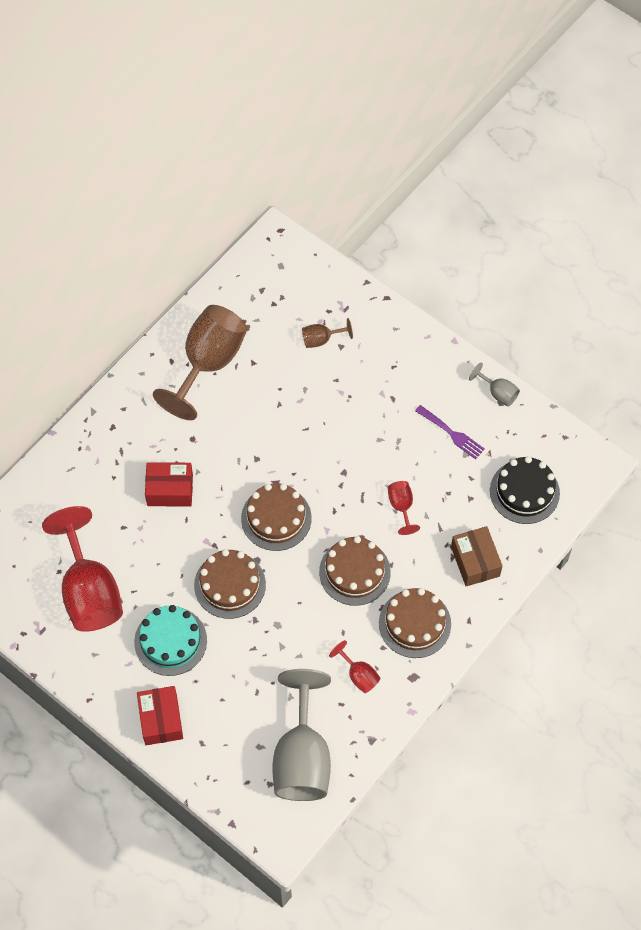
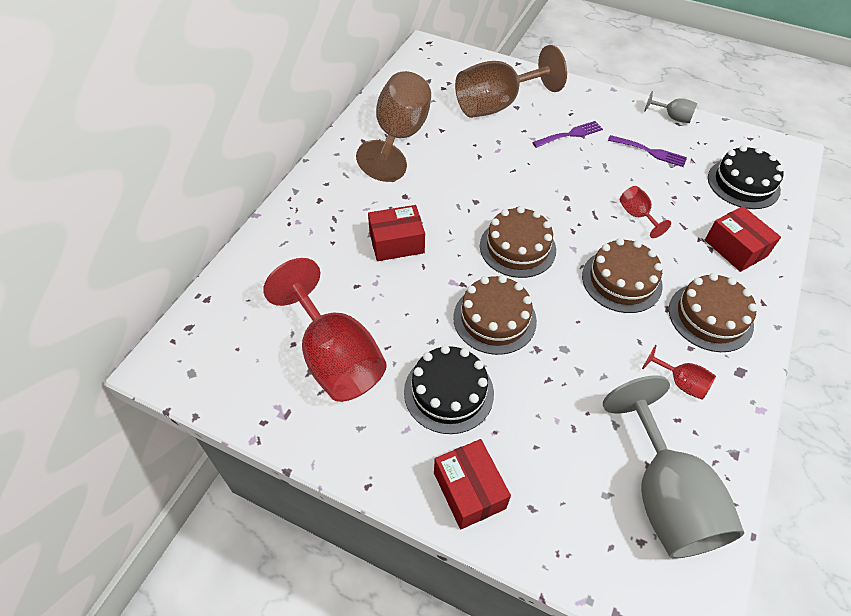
camera: 15 degrees left, 10 degrees down
turquoise cake [134,605,207,676] -> black cake [404,345,494,434]
brown goblet [302,318,353,348] -> brown goblet [455,45,567,118], size x2.26
brown box [451,526,502,586] -> red box [705,206,781,272]
none -> purple fork [532,121,603,148]

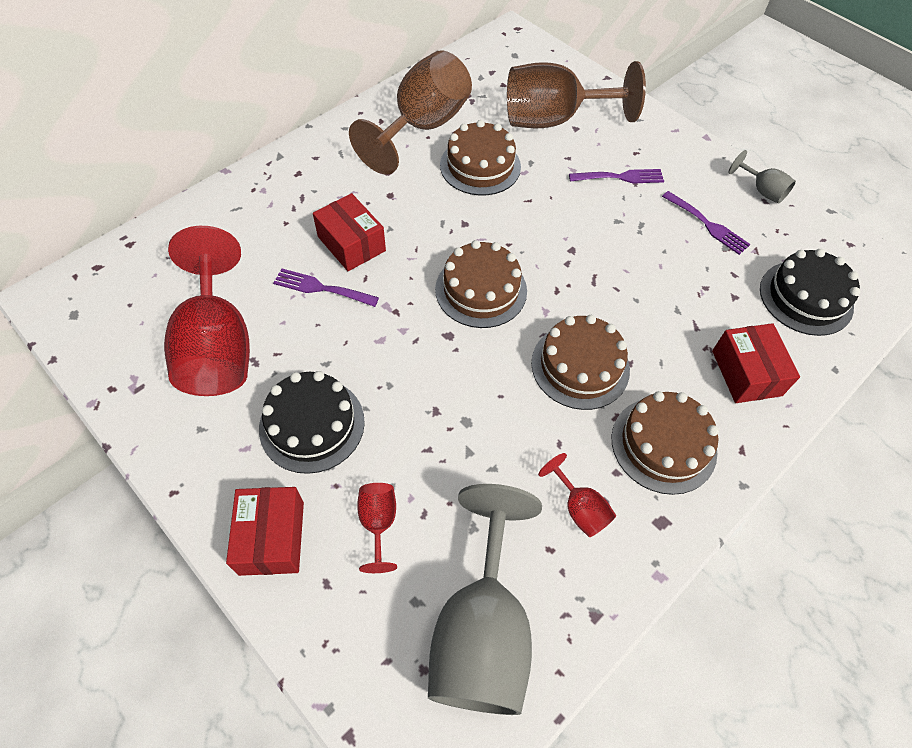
camera: 20 degrees right, 5 degrees up
red box [368,205,425,261] -> red box turned 45 degrees clockwise [313,193,386,271]
brown cake [453,275,537,355] -> brown cake moved to [440,120,521,196]
red goblet [620,186,671,238] -> red goblet moved to [357,483,397,573]
none -> purple fork [273,268,379,307]

